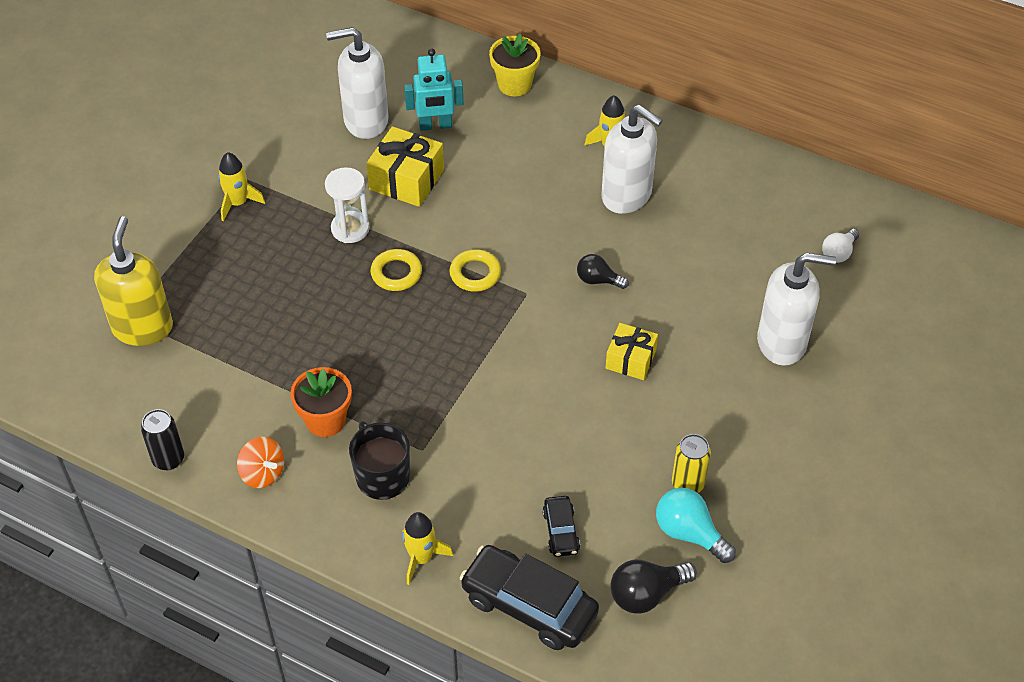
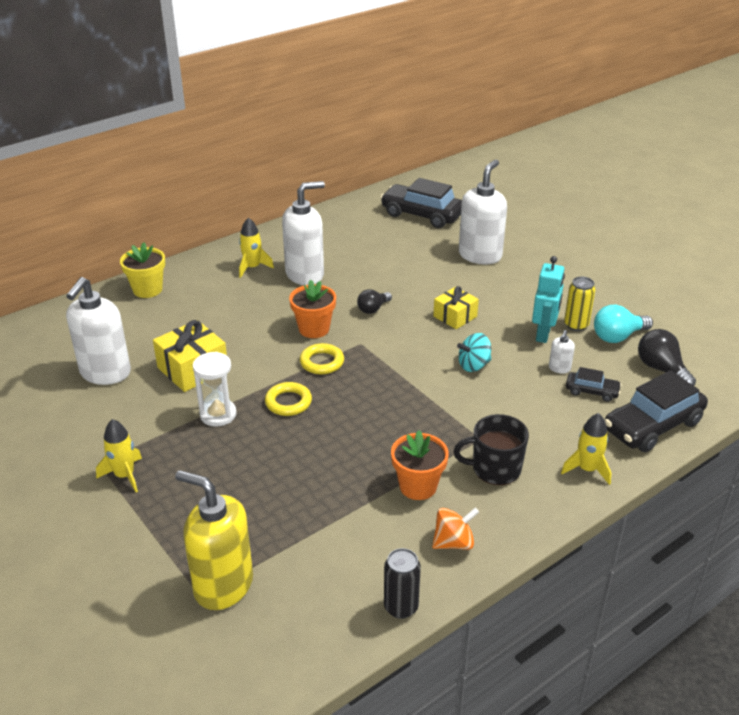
camera: 65 degrees left, 15 degrees down
turquoise robot [404,48,463,131] -> turquoise robot moved to [532,256,565,343]
black light bulb [610,560,697,614] -> black light bulb turned 150 degrees clockwise [638,329,696,386]
white light bulb [822,229,859,263] -> black car [380,178,462,228]
none -> orange flower pot [289,280,336,338]
none -> turquoise spinning top [457,333,491,372]
none -> white soap dispenser [549,330,575,374]

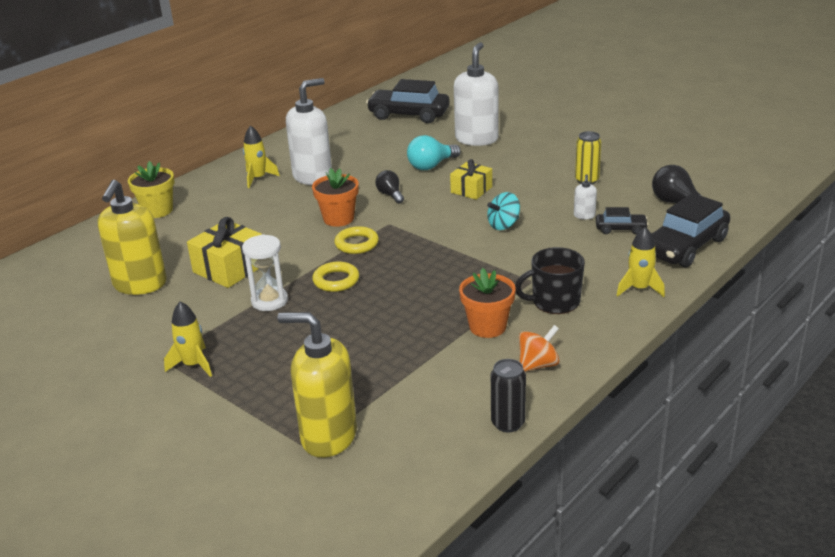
camera: 10 degrees left, 5 degrees down
white soap dispenser [66,277,131,385] -> yellow soap dispenser [98,180,167,295]
black light bulb [357,289,392,314] -> black light bulb turned 120 degrees clockwise [375,170,404,204]
turquoise robot [532,256,565,343] -> none
turquoise light bulb [594,305,653,343] -> turquoise light bulb moved to [407,135,461,170]

